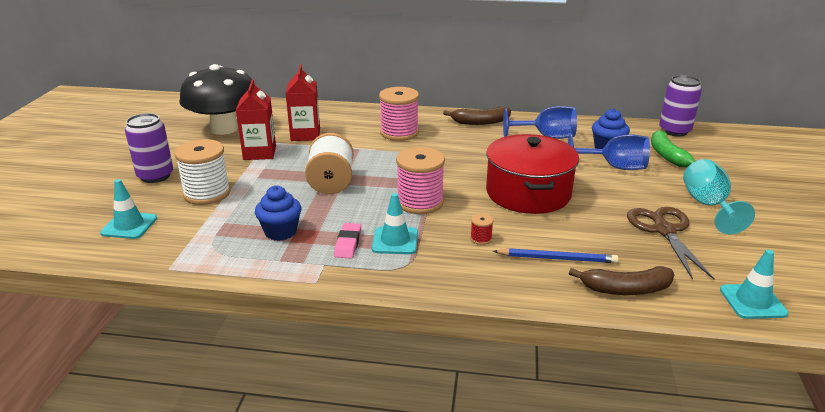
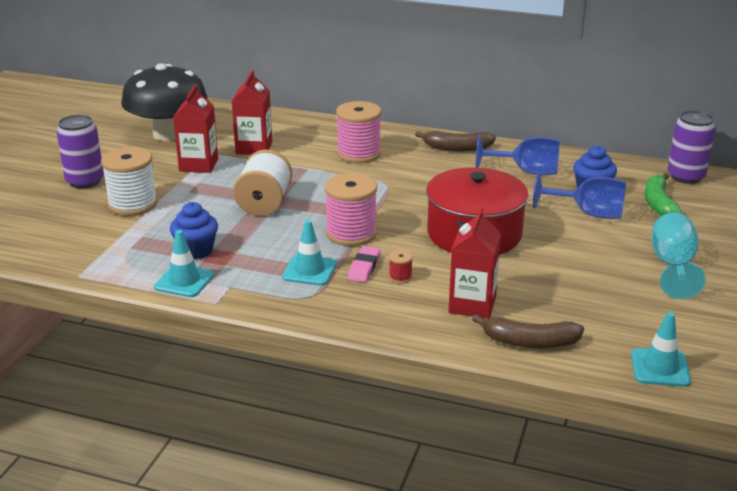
camera: 10 degrees right, 0 degrees up
turquoise traffic cone [100,179,157,239] -> turquoise traffic cone moved to [154,230,214,297]
pink eraser [334,223,361,258] -> pink eraser moved to [348,246,380,283]
blue pencil [493,248,619,263] -> red carton [448,207,501,319]
brown scissors [627,207,714,280] -> none

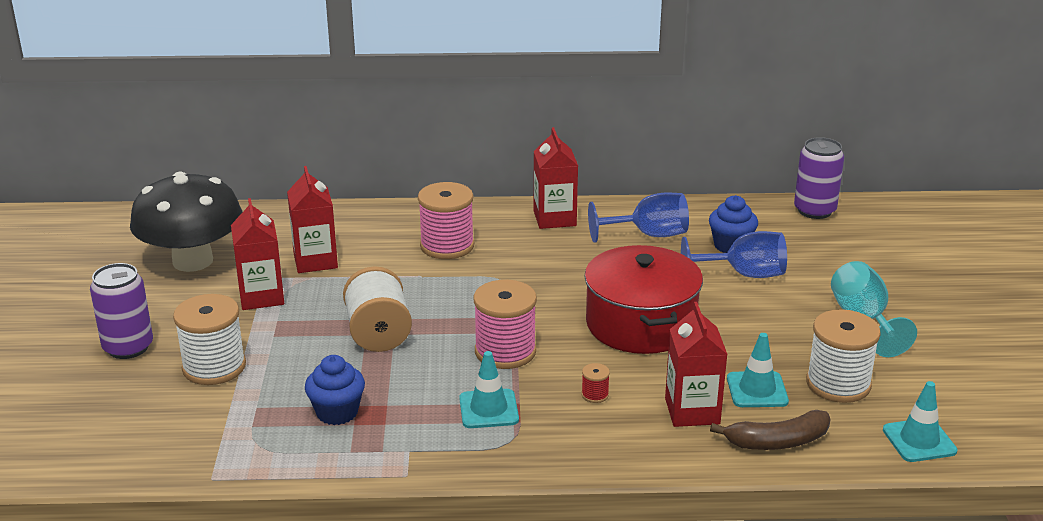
camera: 20 degrees left, 0 degrees up
turquoise traffic cone [154,230,214,297] -> turquoise traffic cone moved to [727,333,789,407]
pink eraser [348,246,380,283] -> none
brown banana [415,131,496,151] -> red carton [534,127,578,229]
green banana [645,173,682,216] -> none
none -> white spool [806,309,881,403]

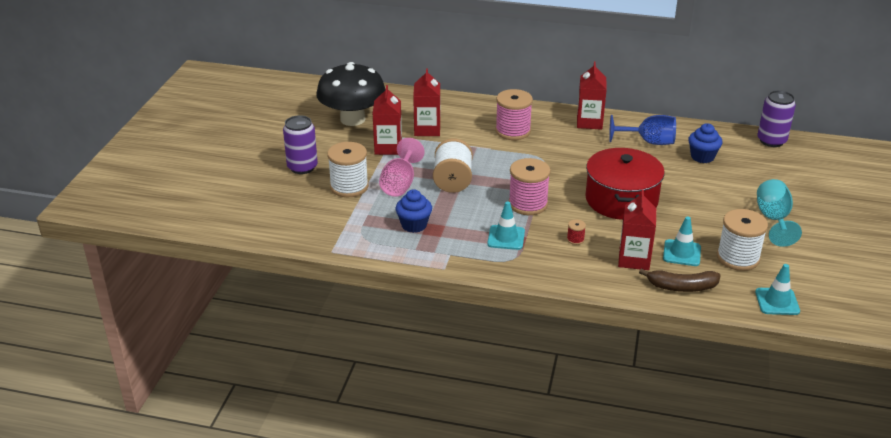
camera: 15 degrees right, 5 degrees up
blue goblet [681,231,787,278] -> none
none -> pink goblet [379,138,424,197]

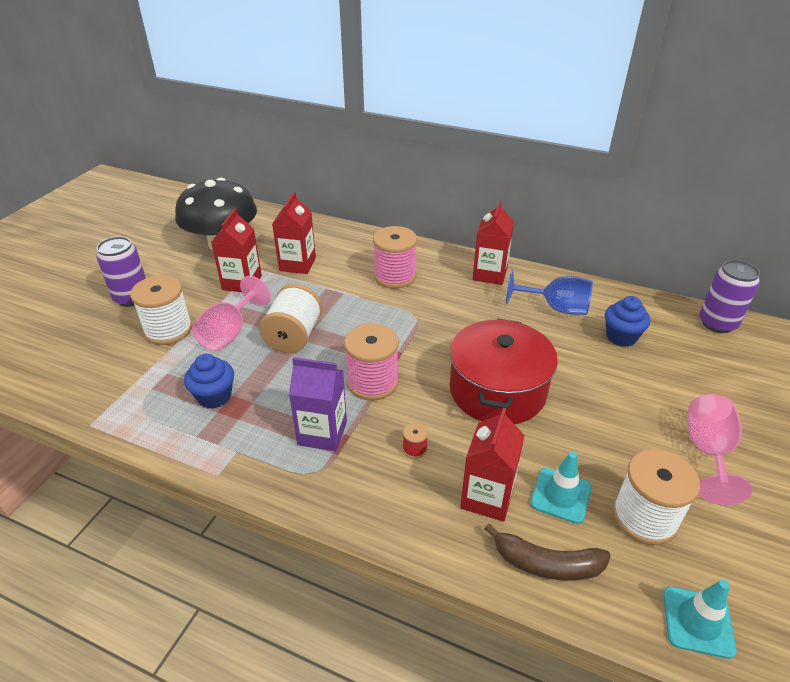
camera: 10 degrees right, 5 degrees up
turquoise traffic cone [487,201,525,250] -> purple carton [289,357,347,451]
turquoise goblet [757,179,802,247] -> pink goblet [687,394,753,505]

